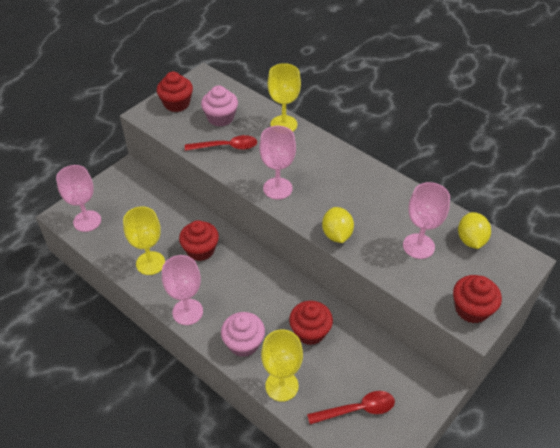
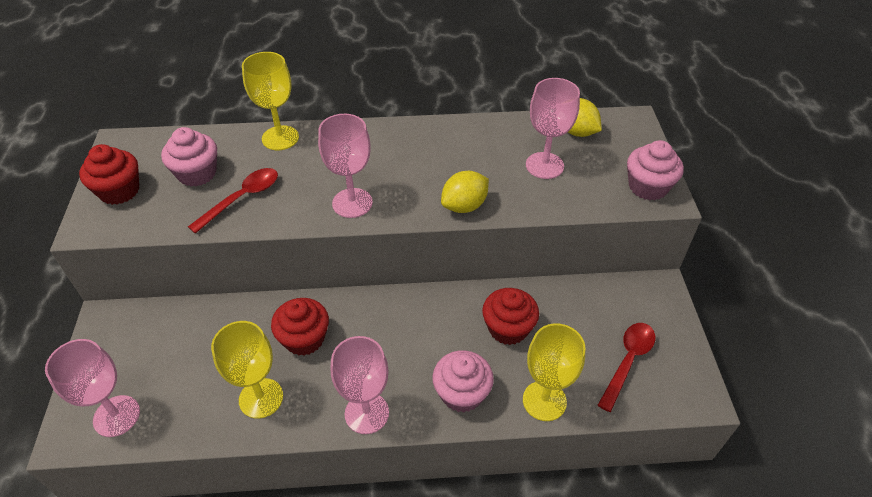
camera: 45 degrees left, 0 degrees up
yellow lemon [322,207,354,243] -> yellow lemon turned 75 degrees counterclockwise [441,171,489,213]
red cupcake [453,275,502,323] -> pink cupcake [627,140,684,200]

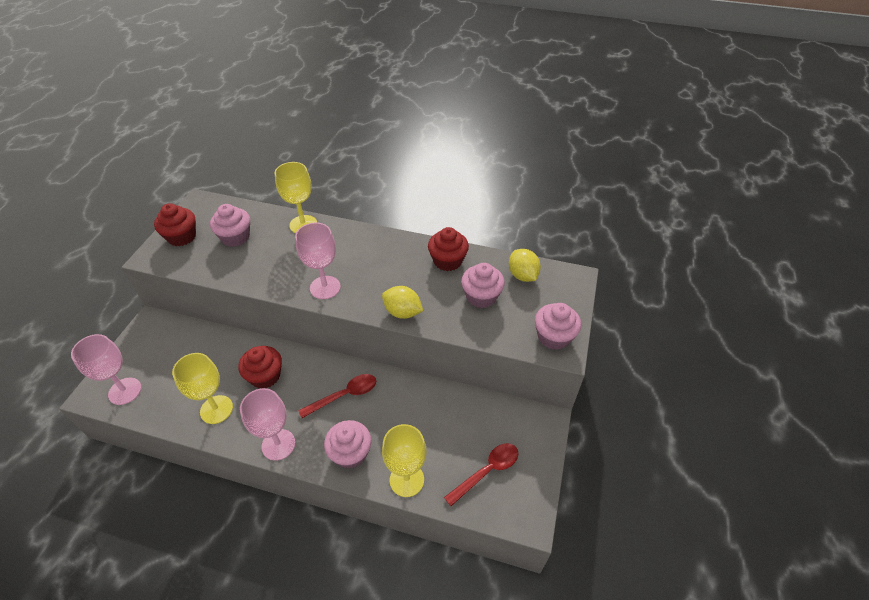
camera: 20 degrees right, 0 degrees up
red spoon [188,168,278,234] -> red spoon moved to [298,374,376,418]
yellow lemon [441,171,489,213] -> yellow lemon turned 45 degrees clockwise [382,286,423,319]
red cupcake [482,288,539,345] -> red cupcake moved to [428,227,469,271]
pink goblet [526,78,580,179] -> pink cupcake [461,263,505,308]

